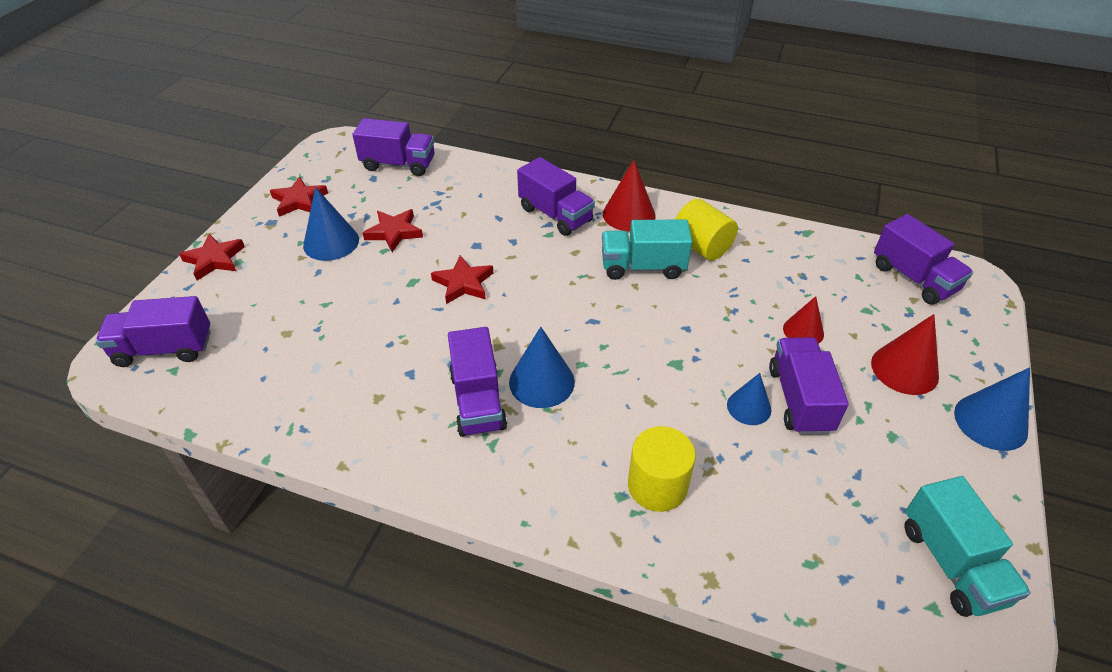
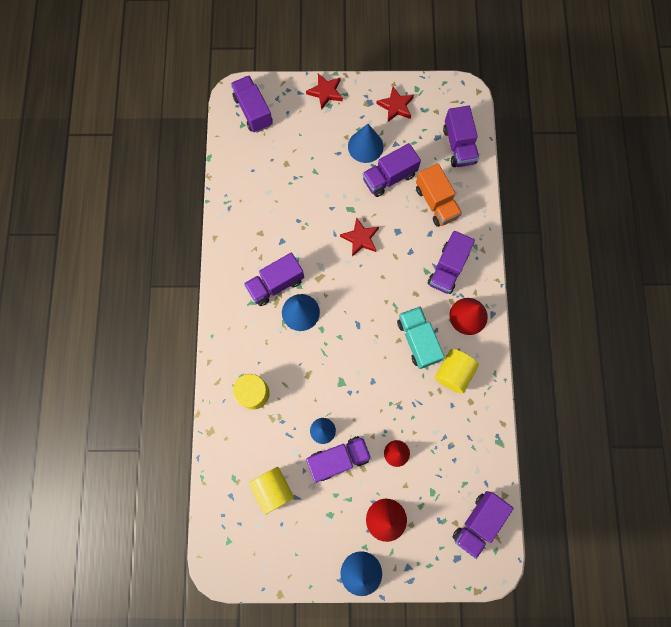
camera: 70 degrees right, 30 degrees up
red star [363,209,423,252] -> purple truck [362,143,421,197]
turquoise truck [904,476,1031,617] -> none
none -> yellow cylinder [249,467,294,515]
none -> orange truck [416,163,462,227]

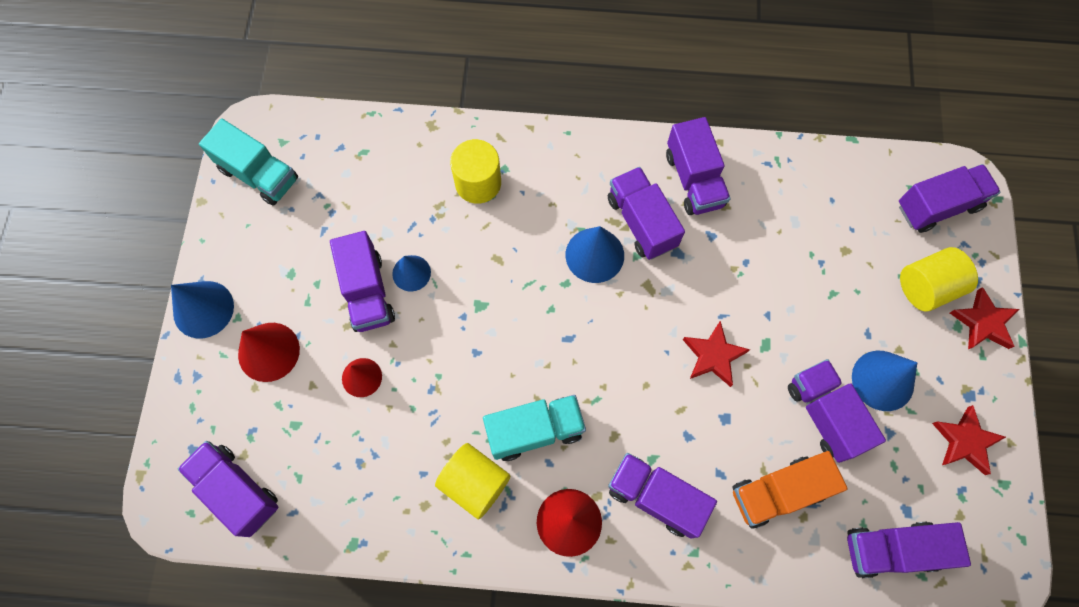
camera: 95 degrees right, 5 degrees down
yellow cylinder [249,467,294,515] -> yellow cylinder moved to [900,247,978,312]
none -> turquoise truck [199,118,298,206]
none -> purple truck [666,117,731,215]

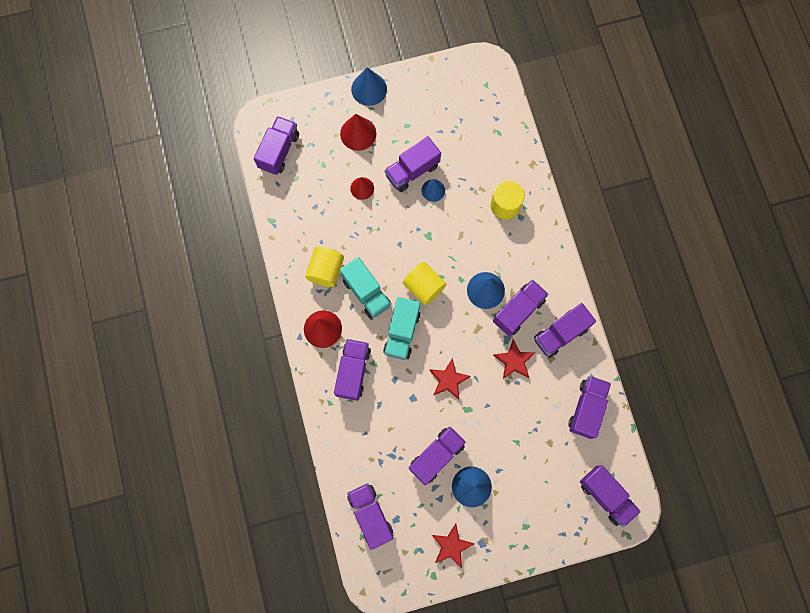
camera: 70 degrees right, 5 degrees up
turquoise truck [199,118,298,206] -> turquoise truck moved to [383,297,420,360]
orange truck [733,451,848,529] -> none
yellow cylinder [900,247,978,312] -> yellow cylinder moved to [403,262,446,305]
red star [950,287,1019,350] -> red star moved to [493,339,534,379]
none -> purple truck [568,376,611,439]

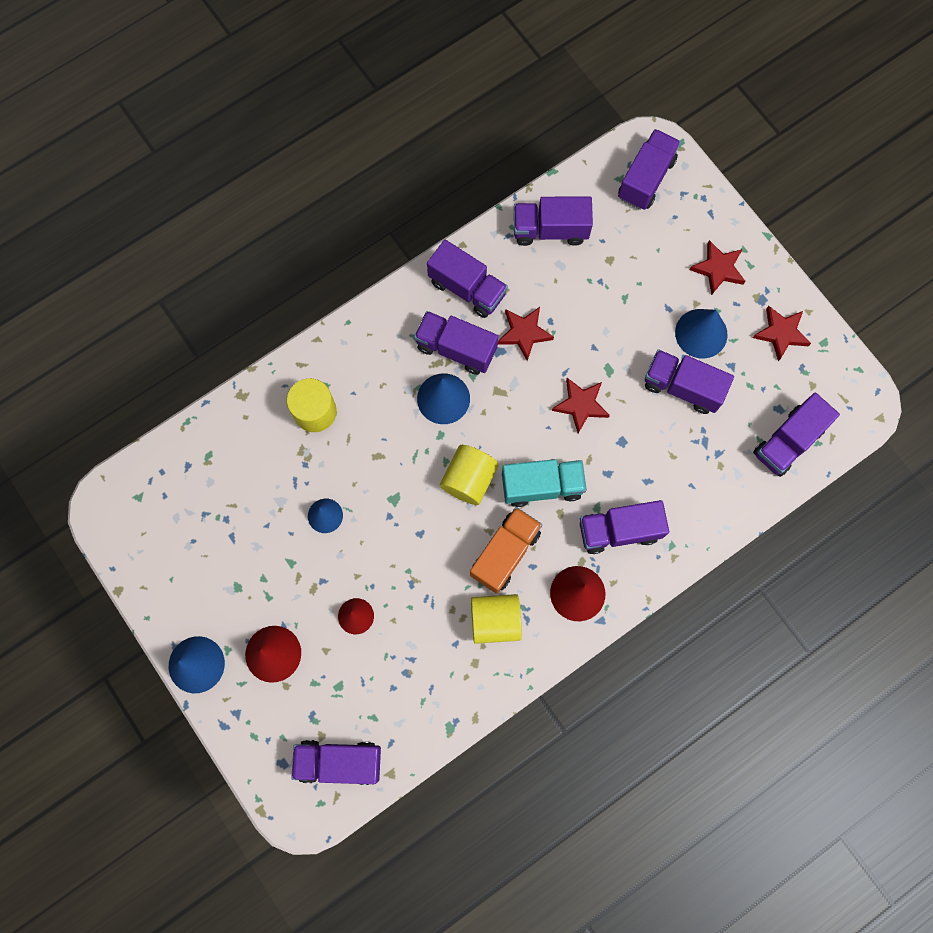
camera: 110 degrees left, 0 degrees up
turquoise truck [340,257,391,319] -> orange truck [470,507,542,594]
purple truck [384,136,441,192] -> none
none -> red star [690,240,745,295]

